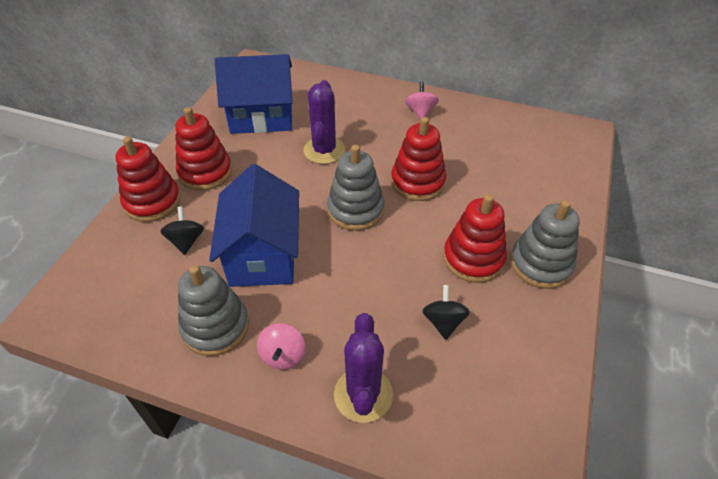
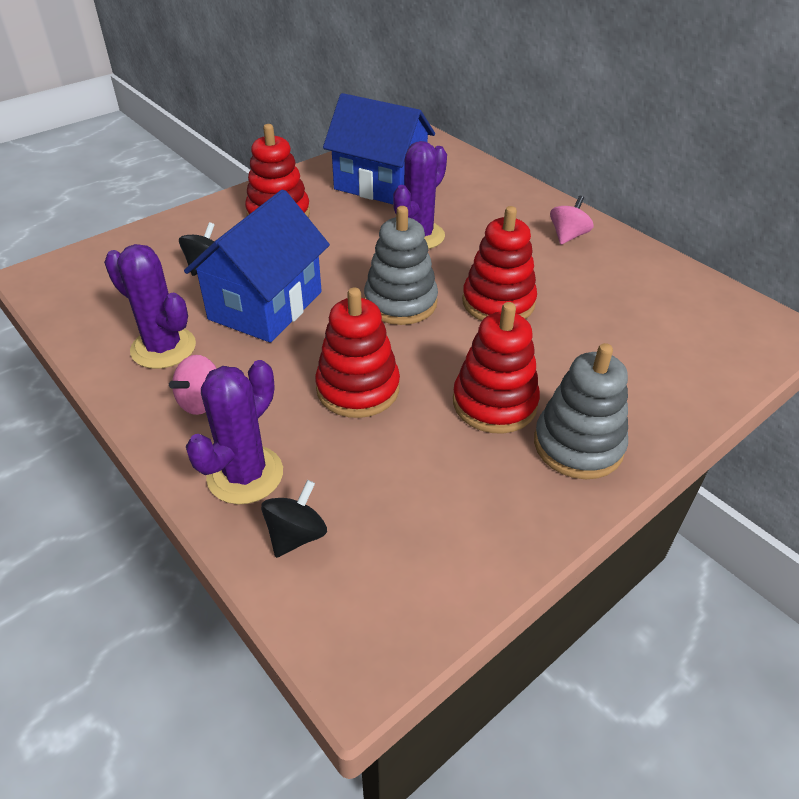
camera: 30 degrees right, 5 degrees down
red stacking toy [116,137,181,222] -> red stacking toy moved to [315,288,400,418]
grey stacking toy [178,265,249,356] -> purple cactus [104,244,196,369]
black spinning top [422,285,470,340] -> black spinning top moved to [261,480,327,558]

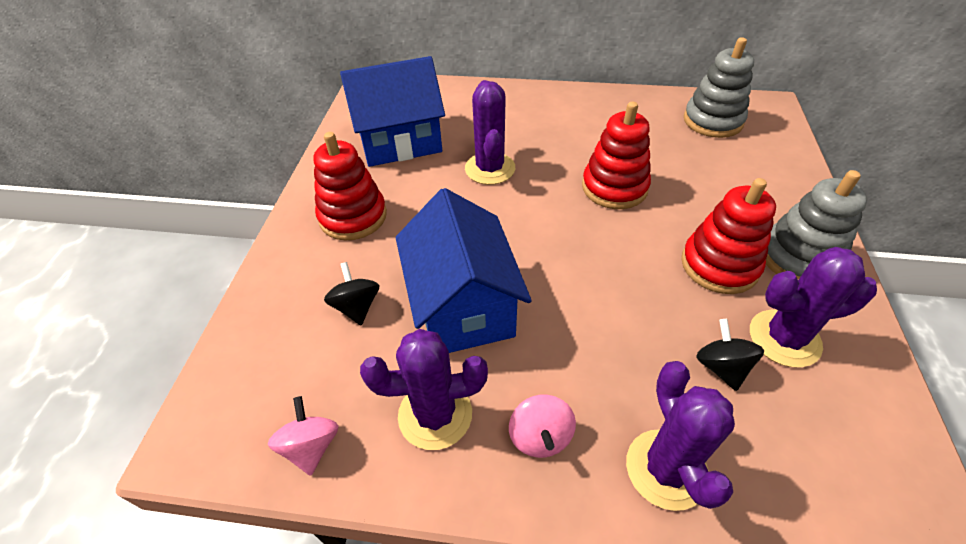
camera: 40 degrees left, 5 degrees up
black spinning top [261,480,327,558] -> black spinning top moved to [696,319,764,391]
red stacking toy [315,288,400,418] -> none
grey stacking toy [364,206,438,325] -> grey stacking toy moved to [684,37,754,138]
pink spinning top [550,196,594,245] -> pink spinning top moved to [268,396,339,476]
none -> purple cactus [750,247,877,368]

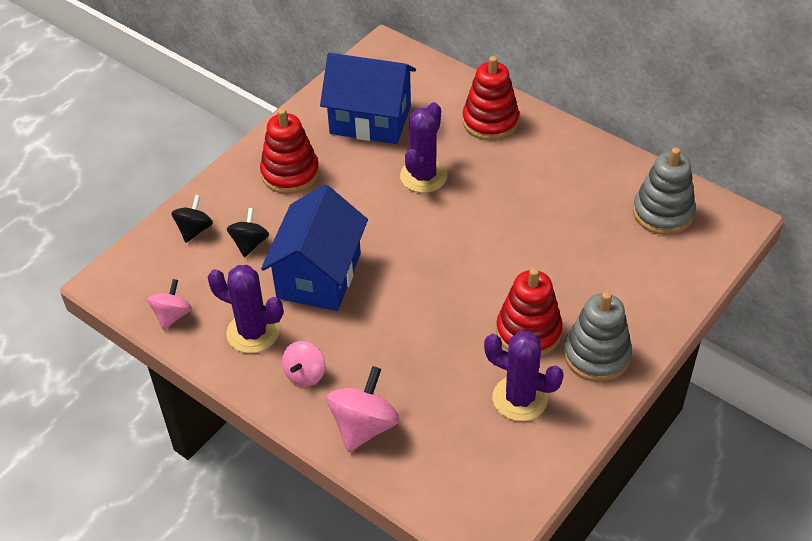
camera: 30 degrees right, 0 degrees up
red stacking toy [582,102,651,209] -> red stacking toy moved to [463,56,519,140]
purple cactus [626,361,735,511] -> pink spinning top [327,366,400,452]
black spinning top [696,319,764,391] -> black spinning top moved to [171,195,213,243]

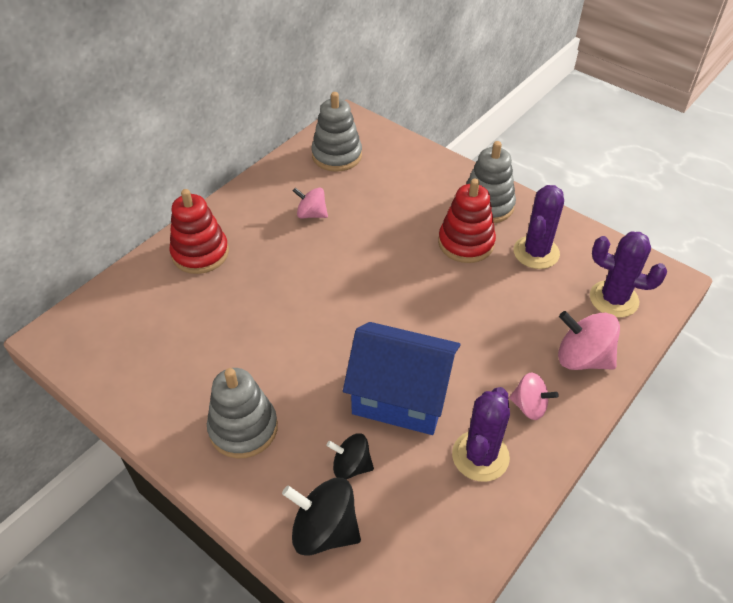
camera: 90 degrees left, 0 degrees up
pink spinning top [148,279,192,330] -> pink spinning top moved to [293,187,328,218]
black spinning top [171,195,213,243] -> black spinning top [282,477,361,556], size x1.58
red stacking toy [260,108,319,194] -> grey stacking toy [207,368,278,458]
blue house [320,53,416,144] -> none
purple cactus [400,102,447,193] -> purple cactus moved to [590,232,667,318]

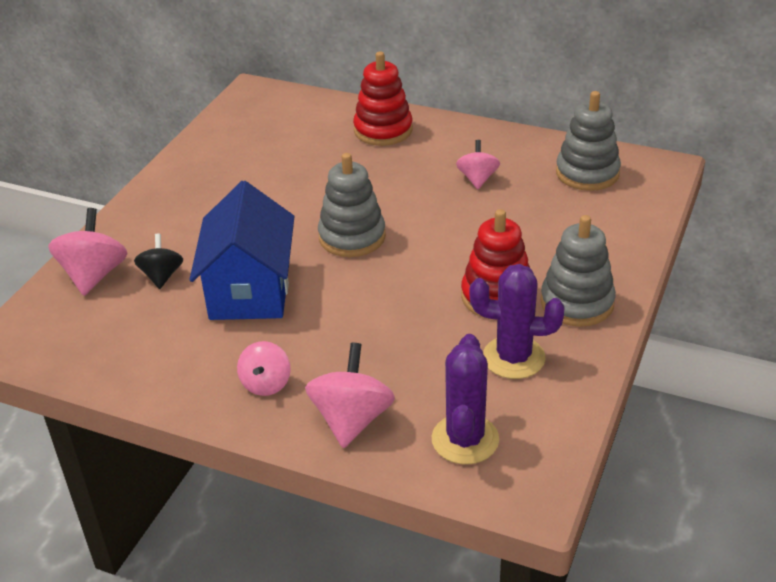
camera: 75 degrees right, 10 degrees down
grey stacking toy [207,368,278,458] -> grey stacking toy moved to [318,153,386,257]
black spinning top [282,477,361,556] -> pink spinning top [48,208,127,296]
purple cactus [452,387,510,482] -> none

